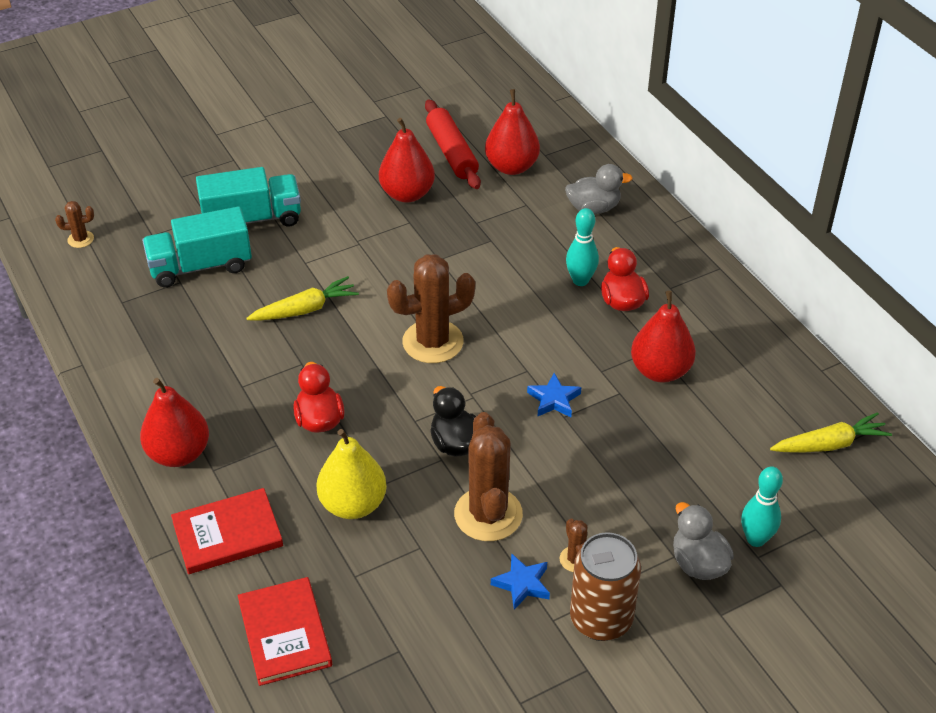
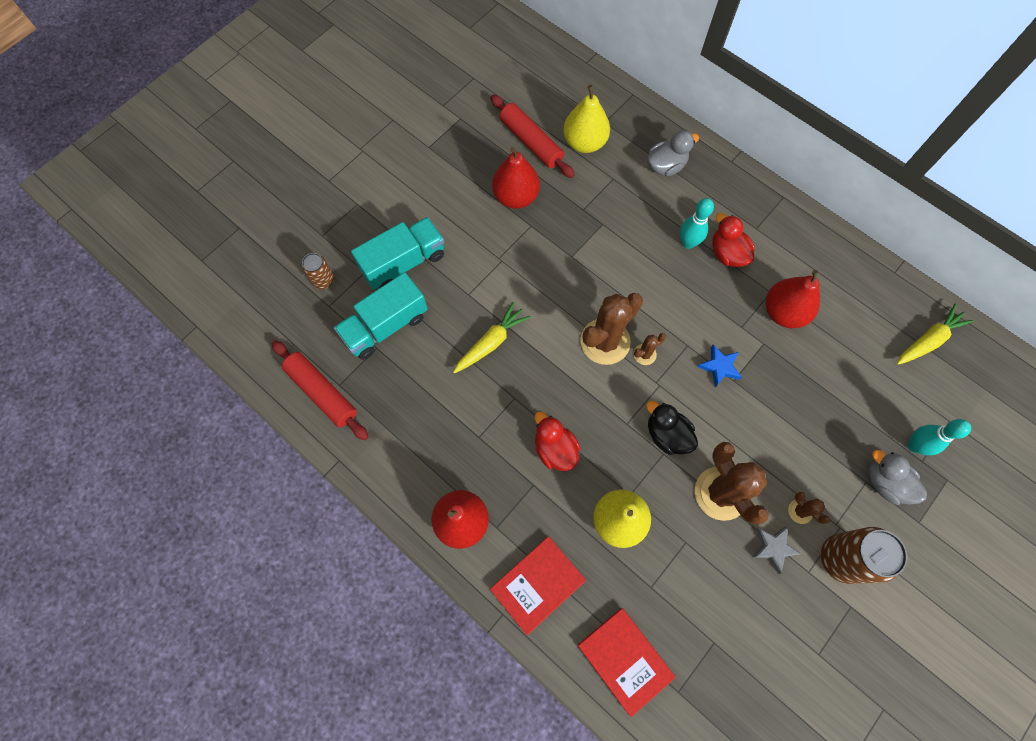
camera: 20 degrees left, 25 degrees up
brown cactus [55,201,94,248] -> brown cactus moved to [634,333,666,365]
red pear [485,89,540,175] -> yellow pear [563,85,610,153]
blue star [491,553,550,610] -> grey star [752,526,801,574]
none -> red rolling pin [272,341,369,440]
none -> brown can [302,253,334,289]

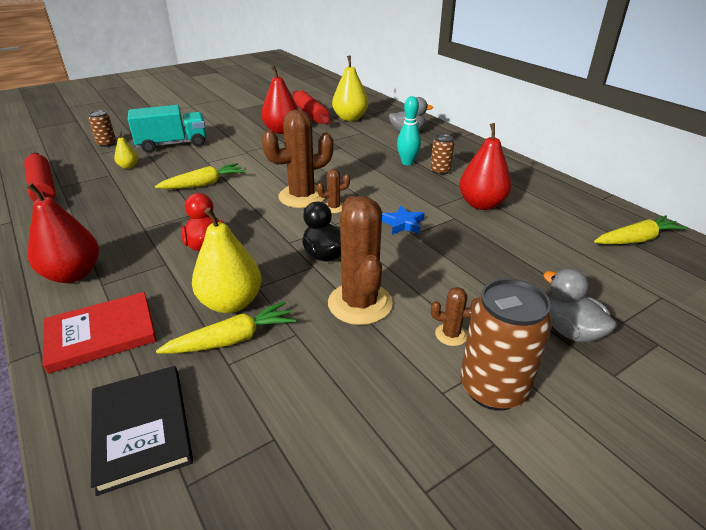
camera: 15 degrees right, 35 degrees down
turquoise truck [334,272,428,360] -> yellow pear [114,132,138,169]
red book [578,608,676,717] -> black book [91,366,193,496]
red duck [712,213,755,267] -> brown can [430,134,454,175]
grey star [752,526,801,574] -> none
brown cactus [788,492,830,524] -> brown cactus turned 60 degrees counterclockwise [431,287,478,346]
turquoise bowling pin [908,419,971,455] -> none
none -> yellow carrot [156,301,296,354]

